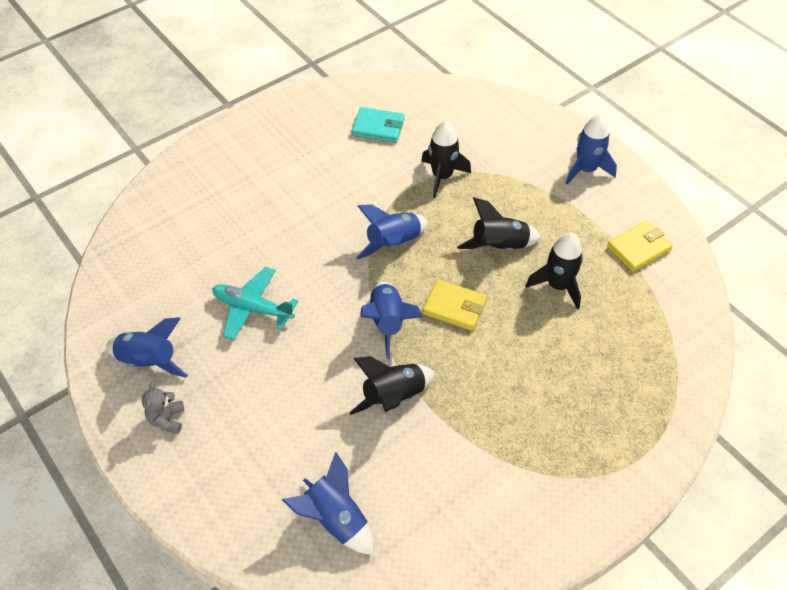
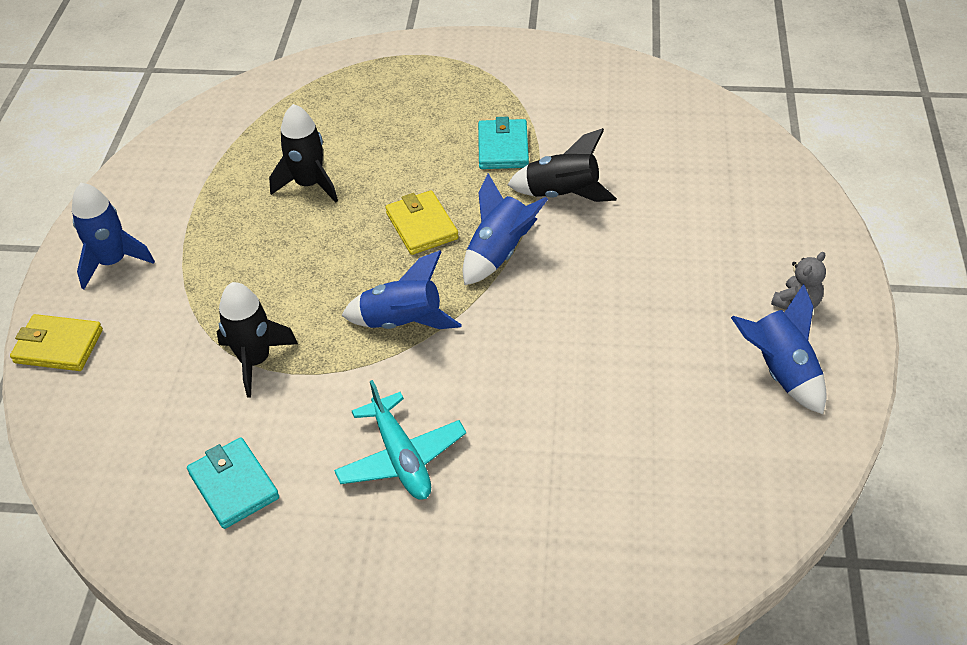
camera: 135 degrees left, 5 degrees down
turquoise plane [212,267,298,340] -> turquoise plane moved to [334,380,466,500]
blue rocket [282,452,374,555] -> none
black rocket [457,197,541,251] -> none
yellow wallet [607,221,673,272] -> yellow wallet moved to [10,314,103,371]
none -> turquoise wallet [478,117,529,169]

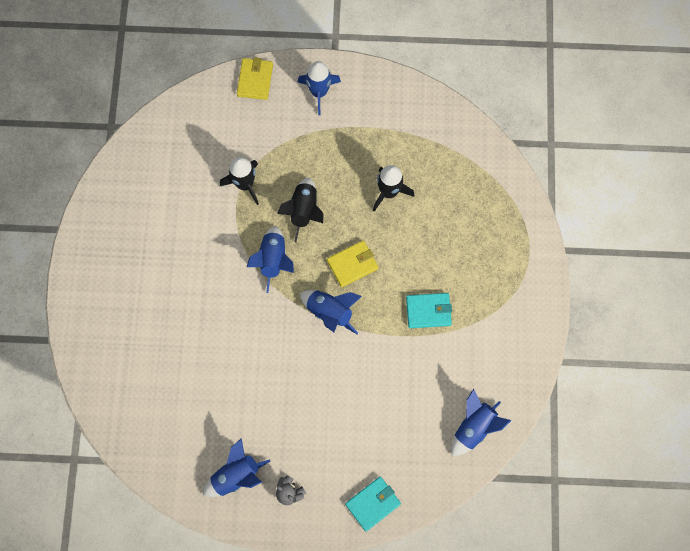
camera: 85 degrees right, 25 degrees up
turquoise wallet [187,437,279,529] -> turquoise wallet moved to [345,477,401,531]
turquoise plane [334,380,466,500] -> none
black rocket [508,128,617,202] -> black rocket moved to [277,178,323,242]
none -> blue rocket [451,389,512,456]

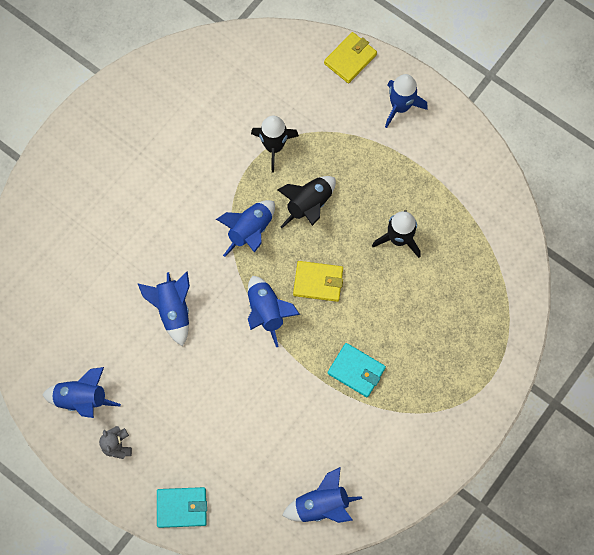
camera: 35 degrees right, 0 degrees up
none -> blue rocket [137,271,190,346]

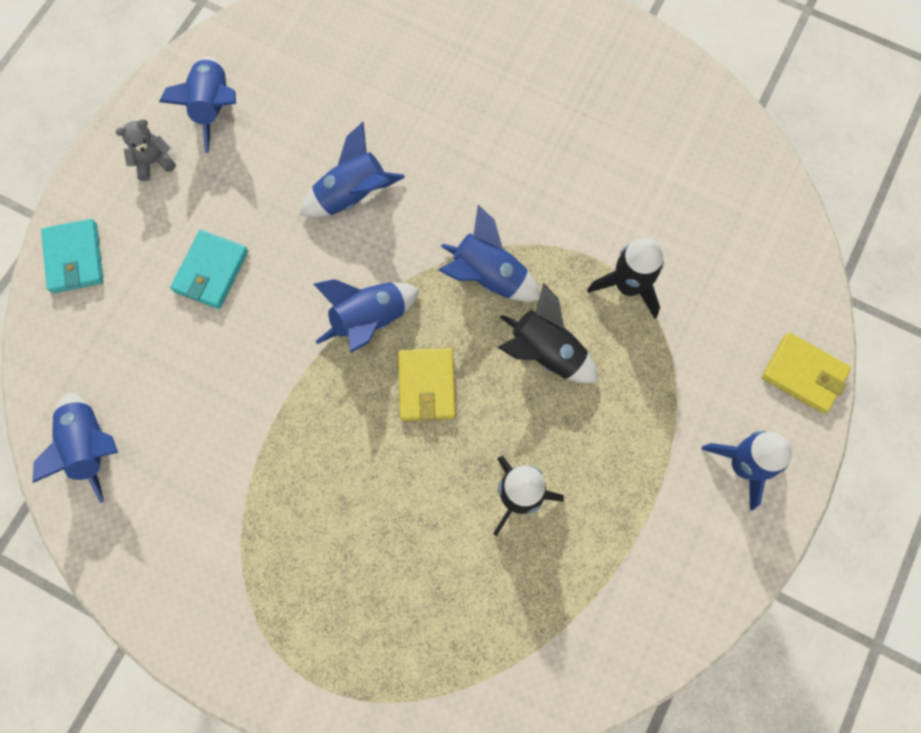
camera: 80 degrees right, 0 degrees up
turquoise wallet [328,343,386,397] -> turquoise wallet moved to [170,230,248,309]

